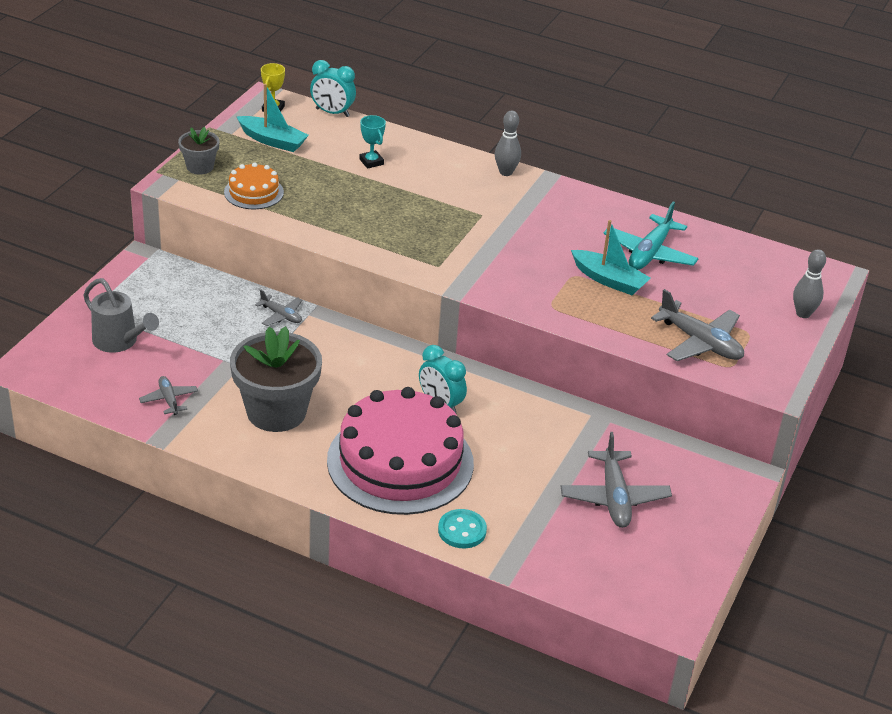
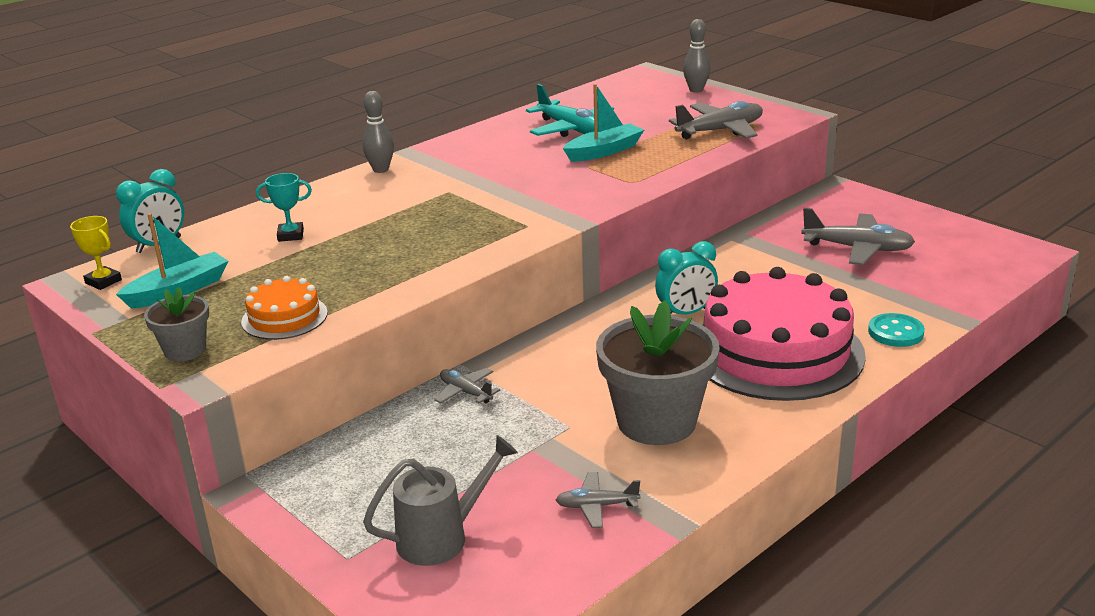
camera: 65 degrees left, 10 degrees down
grey plane [255,290,303,326] -> grey plane turned 105 degrees counterclockwise [434,368,500,404]

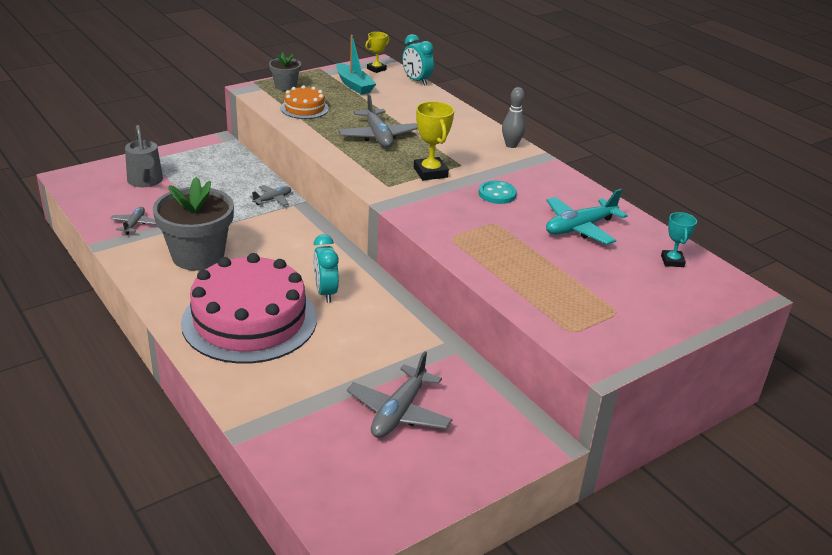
camera: 95 degrees right, 5 degrees up
turquoise trophy [256,173,312,242] -> turquoise trophy moved to [661,212,697,267]
turquoise boat [563,84,644,162] -> none
grey plane [669,101,763,139] -> grey plane moved to [338,94,418,148]
grey bowling pin [683,19,710,92] -> none
turquoise button [868,313,925,347] -> turquoise button moved to [479,181,517,204]
none -> yellow trophy [414,101,454,180]

